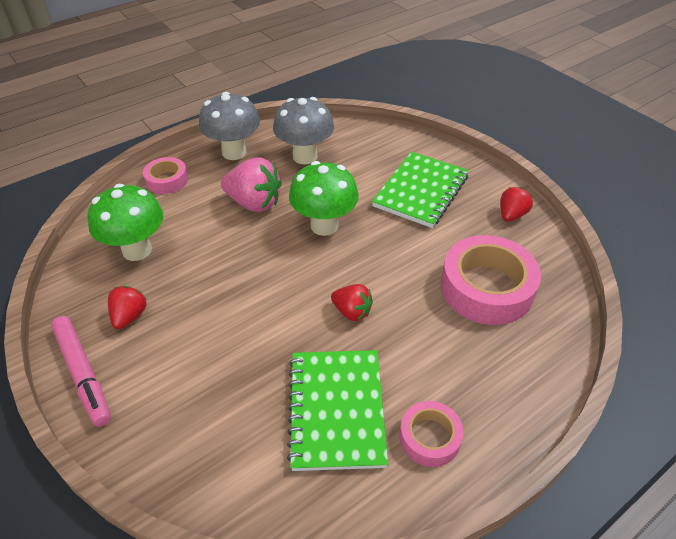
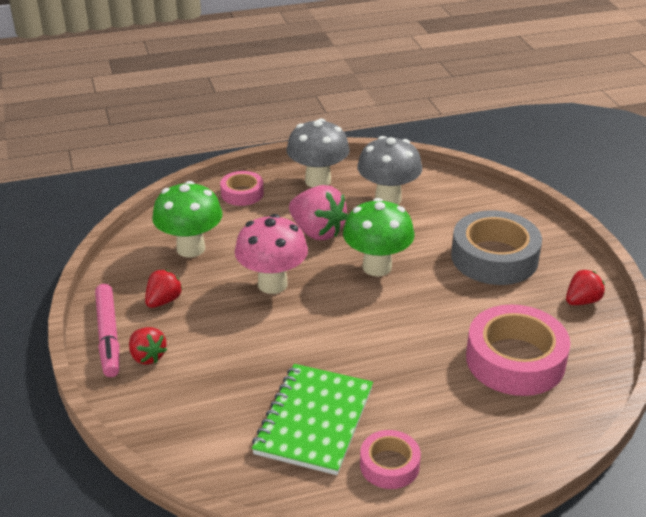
camera: 20 degrees right, 10 degrees down
red strawberry [331,284,373,321] -> red strawberry moved to [129,327,167,364]
green notebook [372,152,469,228] -> grey tape [451,210,542,285]
none -> pink mushroom [235,214,308,294]

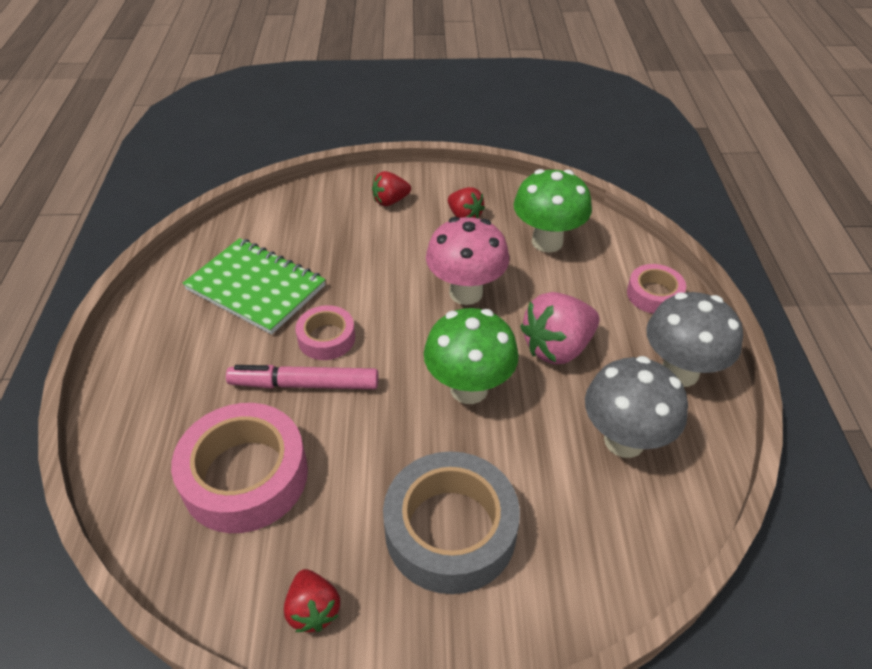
camera: 105 degrees right, 10 degrees up
pink marker [95,284,119,377] -> pink marker moved to [226,365,378,389]
pink tape [360,430,421,489] -> pink tape moved to [296,305,355,360]

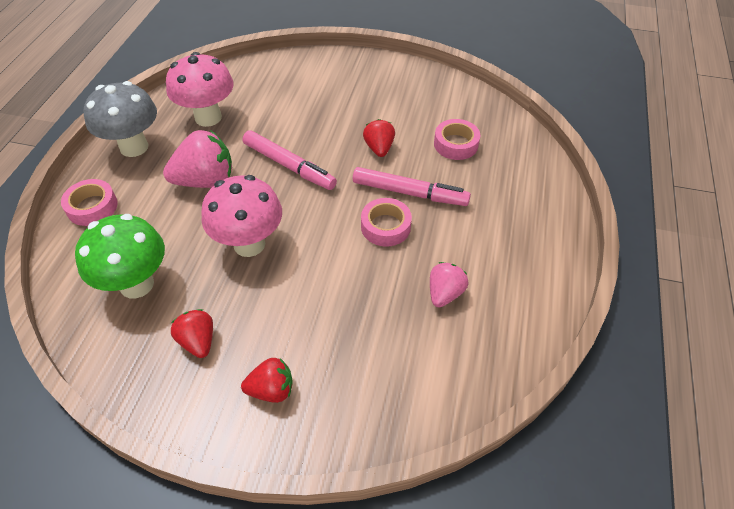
camera: 165 degrees left, 5 degrees up
pink tape [171,403,308,533] -> pink tape [434,119,480,160], size x0.54
green notebook [182,238,326,335] -> pink strawberry [430,262,469,307]
red strawberry [284,569,340,632] -> red strawberry moved to [363,119,395,157]
grey tape [383,451,520,594] -> none
green mushroom [424,308,519,404] -> pink marker [242,130,337,190]
grey mushroom [585,356,688,458] -> pink mushroom [166,52,234,127]

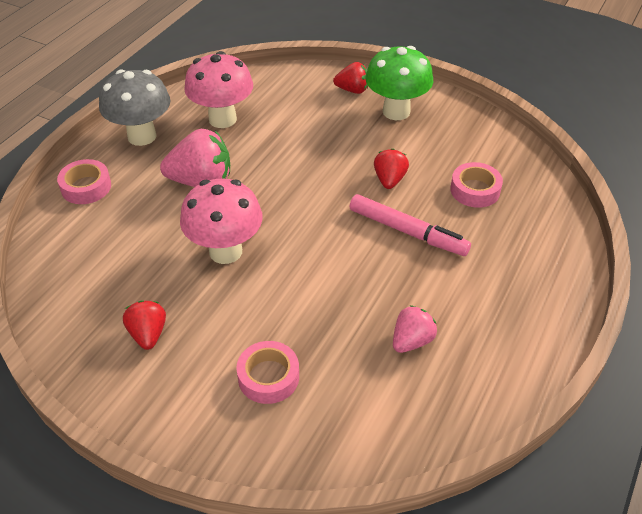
camera: 15 degrees right, 5 degrees down
green mushroom [75,214,165,299] -> green mushroom moved to [365,46,433,120]
red strawberry [241,358,293,403] -> red strawberry moved to [333,62,368,94]
pink marker [242,130,337,190] -> none
pink tape [361,198,412,247] -> pink tape moved to [236,341,299,404]

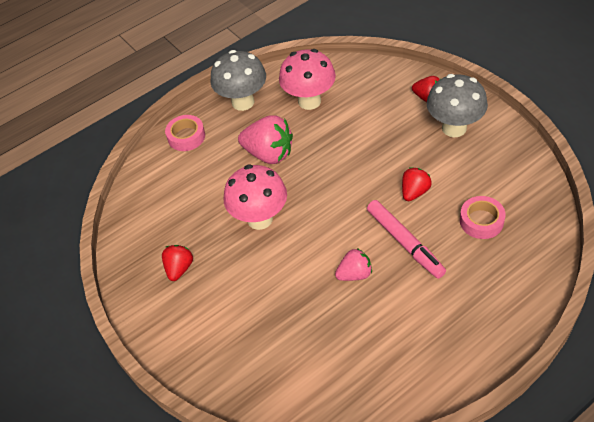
camera: 30 degrees right, 5 degrees up
pink tape [236,341,299,404] -> none
green mushroom [365,46,433,120] -> grey mushroom [427,74,488,138]
pink strawberry [393,305,437,353] -> pink strawberry moved to [335,248,372,281]

